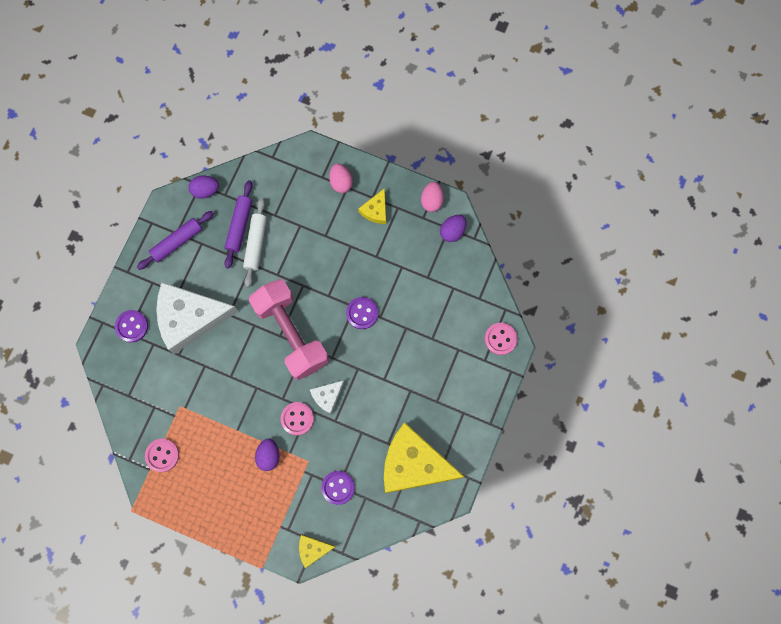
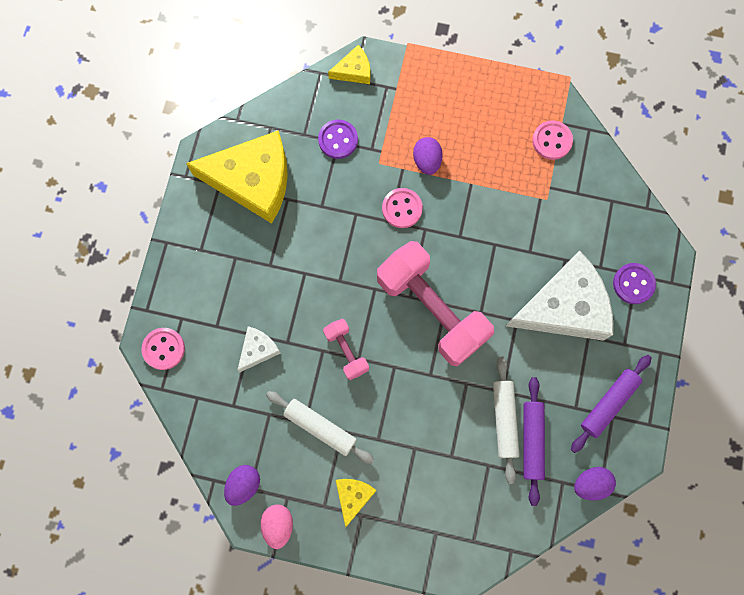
camera: 170 degrees right, 0 degrees up
white cheese [310,380,344,414] -> white cheese moved to [237,326,281,372]
pink egg [329,163,353,193] -> none
purple button [346,297,378,329] -> pink dumbbell [323,319,369,380]
none -> white rolling pin [266,391,374,464]

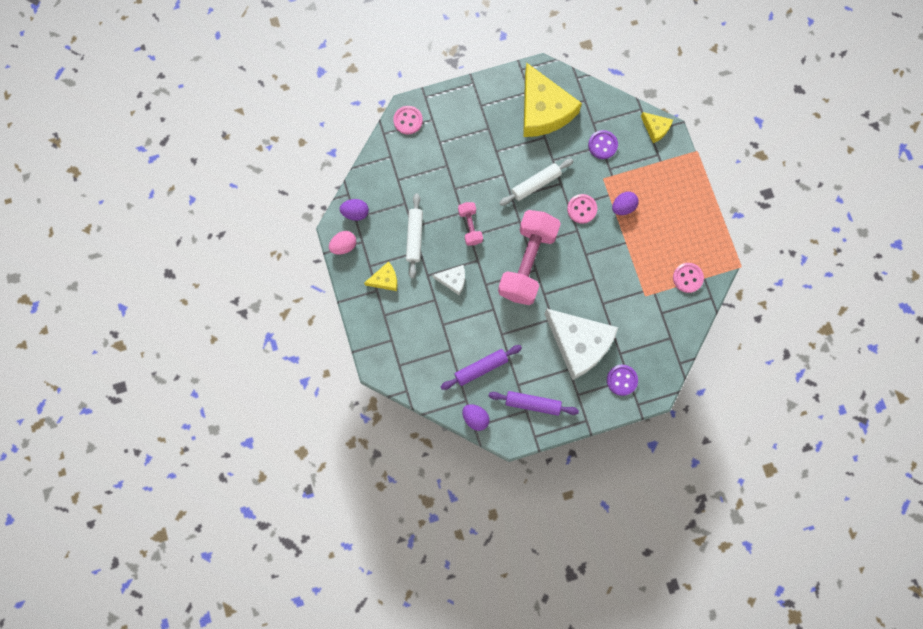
camera: 60 degrees right, 0 degrees up
white cheese [237,326,281,372] -> white cheese moved to [433,265,465,295]
pink dumbbell [323,319,369,380] -> pink dumbbell turned 45 degrees counterclockwise [458,202,483,246]
white rolling pin [493,356,520,484] -> white rolling pin moved to [499,159,574,206]

